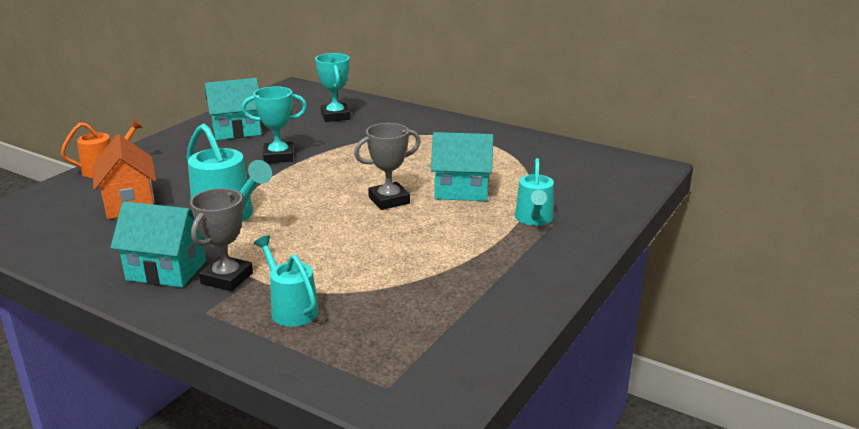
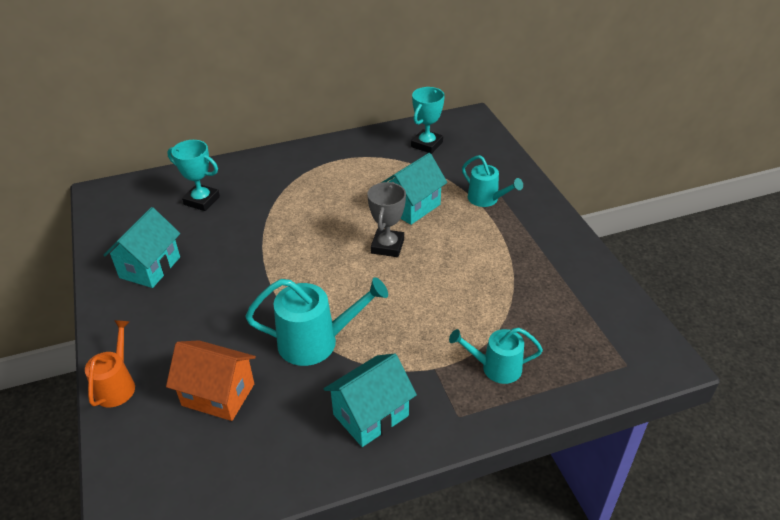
camera: 50 degrees left, 15 degrees up
grey trophy [190,188,253,291] -> none
turquoise trophy [242,86,307,163] -> turquoise trophy moved to [411,87,445,154]

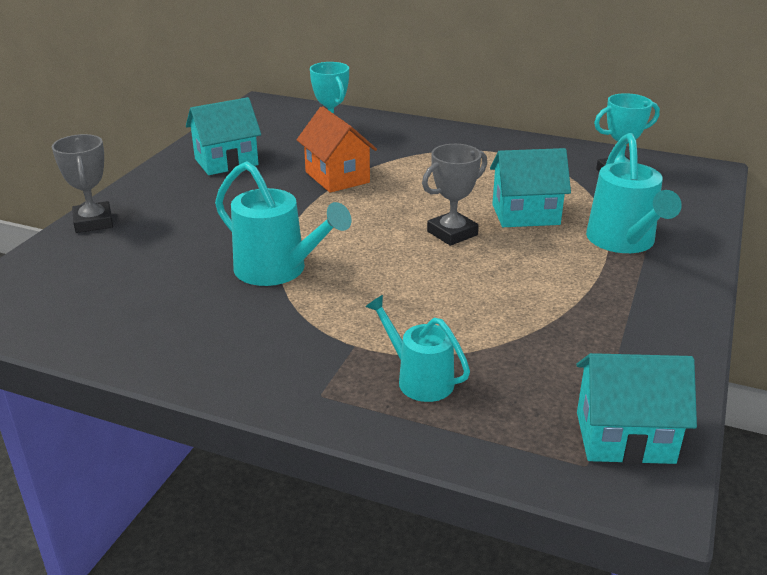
camera: 40 degrees right, 10 degrees down
orange watering can [85,320,135,407] -> grey trophy [52,134,113,233]
orange house [166,340,256,421] -> orange house moved to [297,106,377,193]
turquoise house [324,354,417,447] -> turquoise house moved to [576,353,697,464]
turquoise watering can [462,155,523,207] -> turquoise watering can [586,133,682,253], size x1.56

